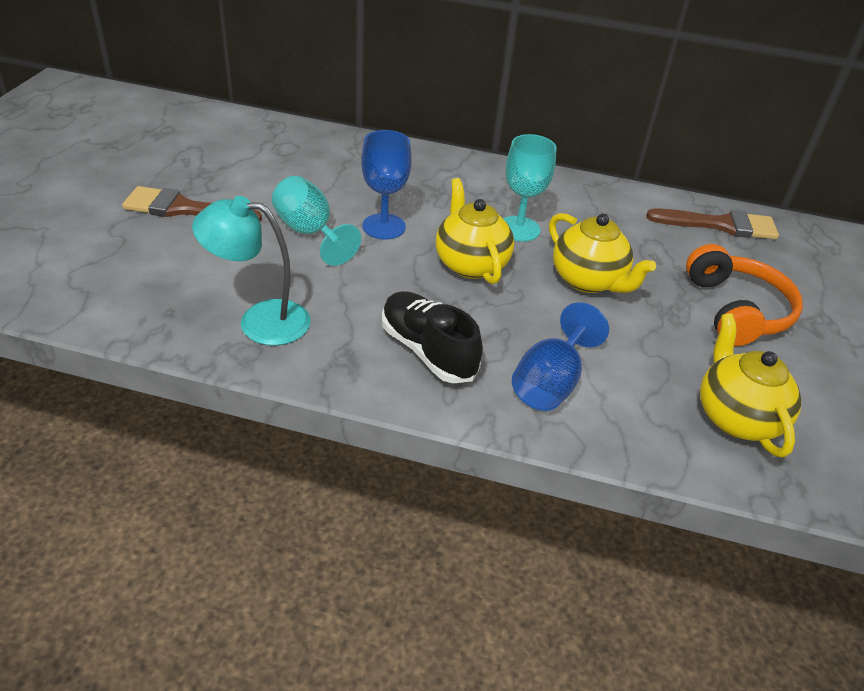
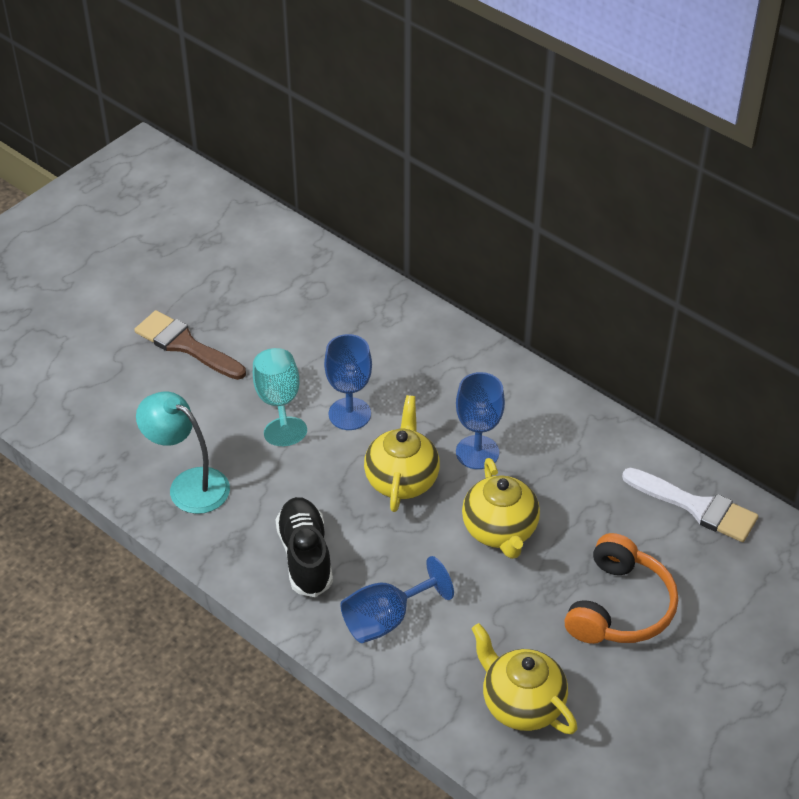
camera: 30 degrees right, 5 degrees up
turquoise goblet [503,134,557,242] -> blue goblet [456,372,505,469]
brown brush [646,208,779,239] -> white brush [622,468,758,542]
yellow teapot [700,313,802,457] -> yellow teapot turned 60 degrees counterclockwise [471,623,577,734]

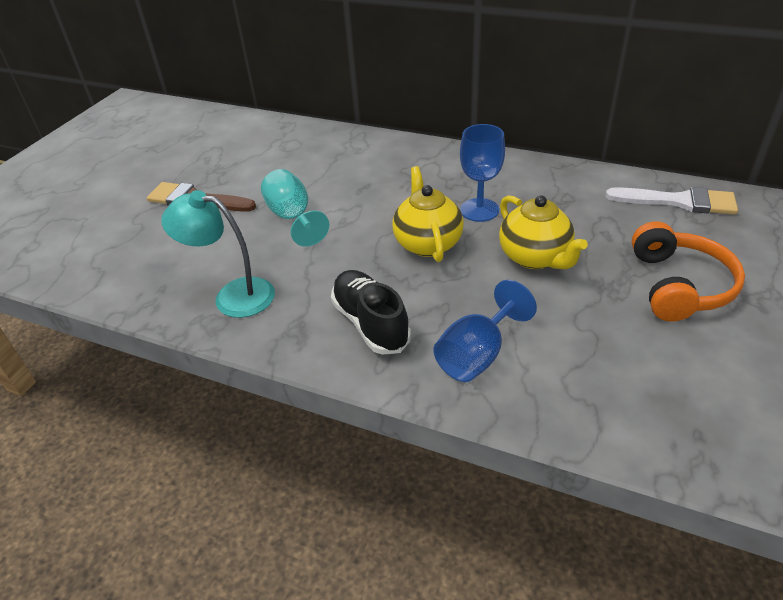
camera: 15 degrees left, 5 degrees down
blue goblet [324,334,372,430] -> none
yellow teapot [471,623,577,734] -> none

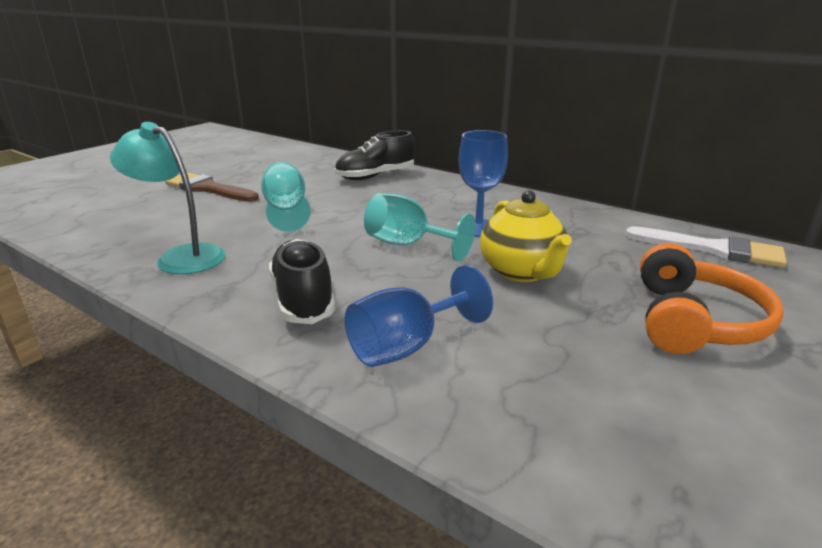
camera: 10 degrees right, 15 degrees down
yellow teapot [392,166,464,262] -> turquoise goblet [364,193,475,261]
none -> black shoe [335,131,415,180]

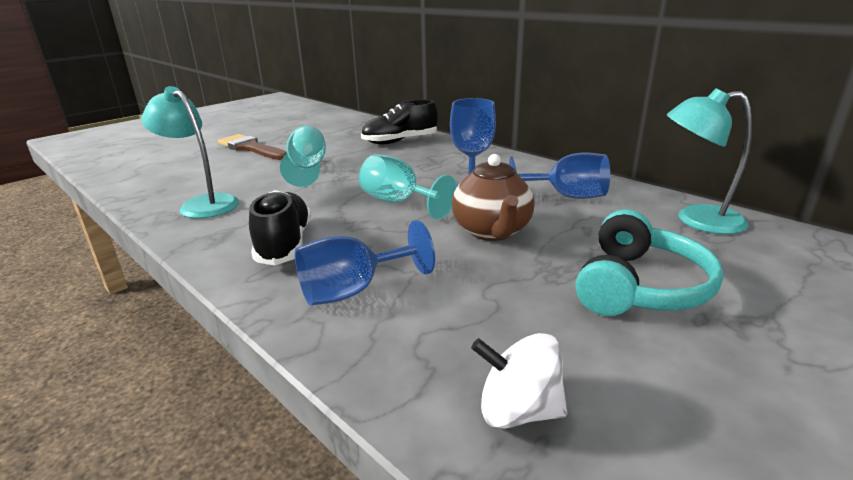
camera: 10 degrees right, 0 degrees up
yellow teapot [480,190,572,282] -> brown teapot [452,154,534,241]
white brush [625,226,787,268] -> turquoise lamp [667,88,752,234]
orange headphones [640,243,784,354] -> turquoise headphones [576,209,723,316]
none -> white spinning top [471,333,567,429]
none -> blue goblet [509,153,610,199]

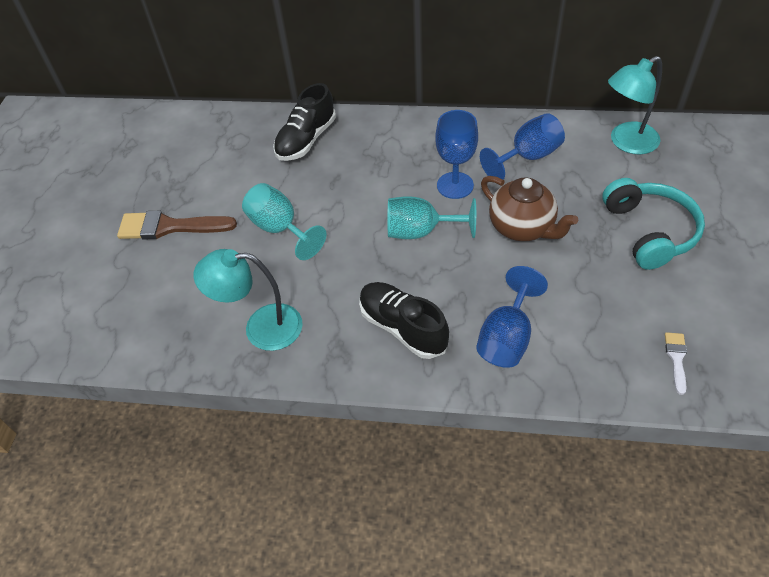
camera: 35 degrees left, 25 degrees up
white spinning top [471,333,567,429] -> white brush [665,332,687,395]

